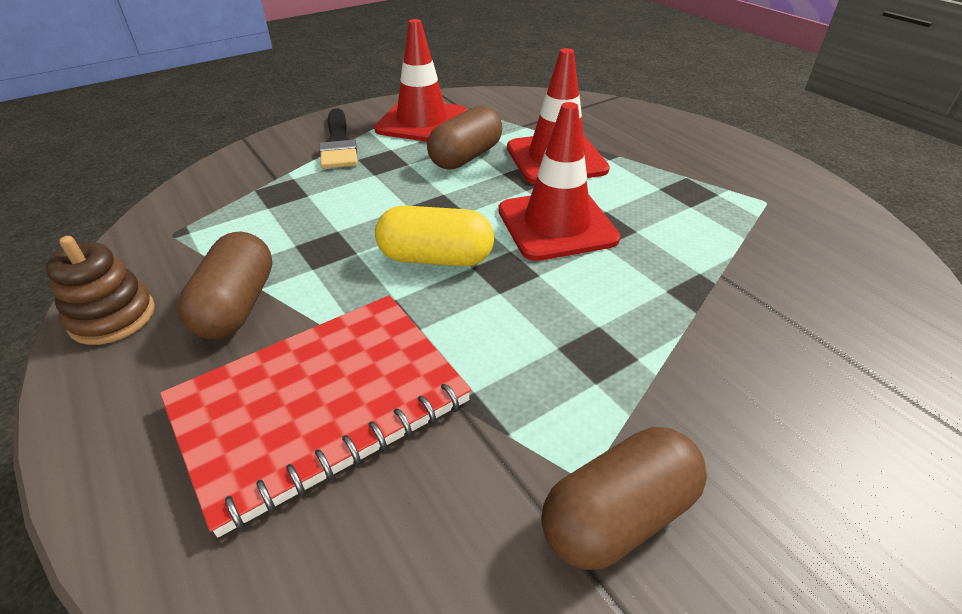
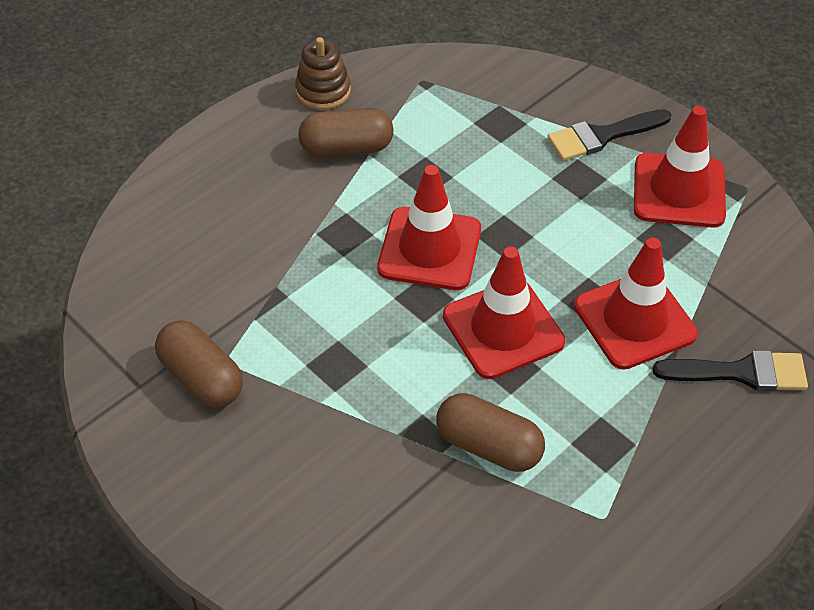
camera: 80 degrees right, 10 degrees up
red notebook [160,295,471,537] -> none
yellow capsule [375,205,494,266] -> red traffic cone [377,165,481,290]
brown capsule [427,106,503,170] -> brown capsule moved to [436,393,545,472]
none -> black brush [652,350,808,391]

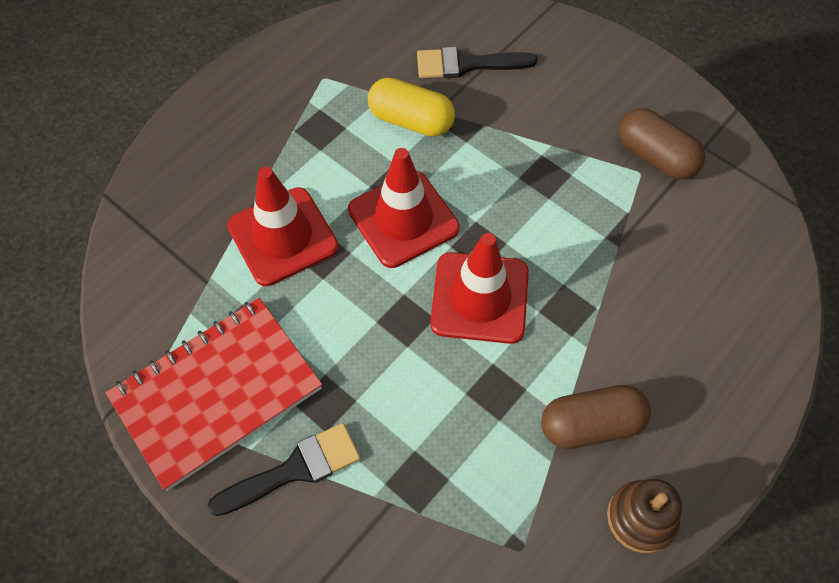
camera: 175 degrees right, 10 degrees up
brown capsule [436,393,545,472] -> yellow capsule [368,78,455,137]
red traffic cone [634,106,726,228] -> red notebook [106,298,322,491]
black brush [652,350,808,391] -> black brush moved to [417,47,537,78]

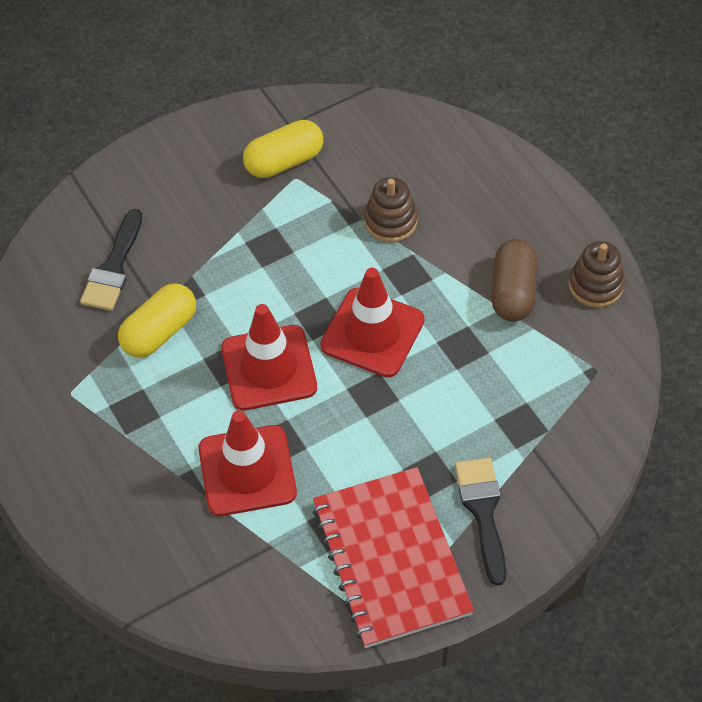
camera: 70 degrees left, 5 degrees down
brown capsule [618,108,706,180] -> yellow capsule [243,120,323,178]
none -> brown stacking toy [364,177,418,242]

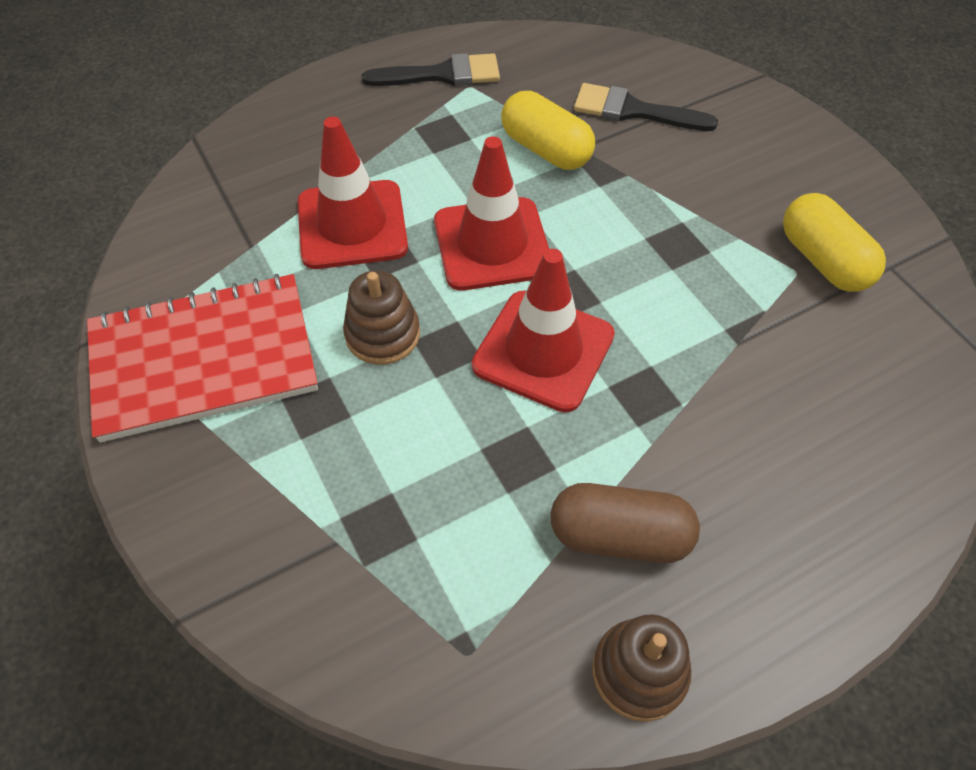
camera: 90 degrees right, 0 degrees up
brown stacking toy [364,177,418,242] -> brown stacking toy moved to [343,270,420,365]
black brush [455,458,506,586] -> black brush moved to [362,53,500,86]

